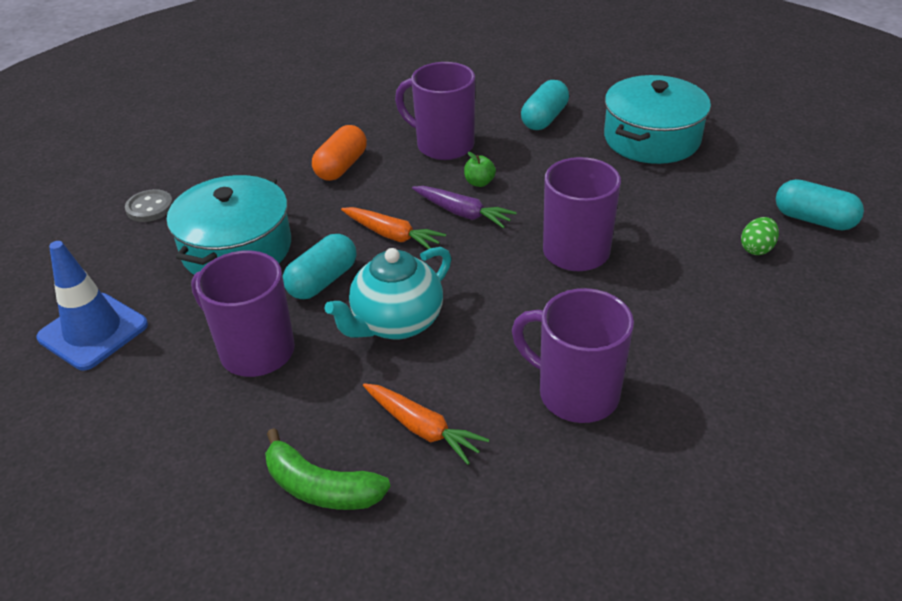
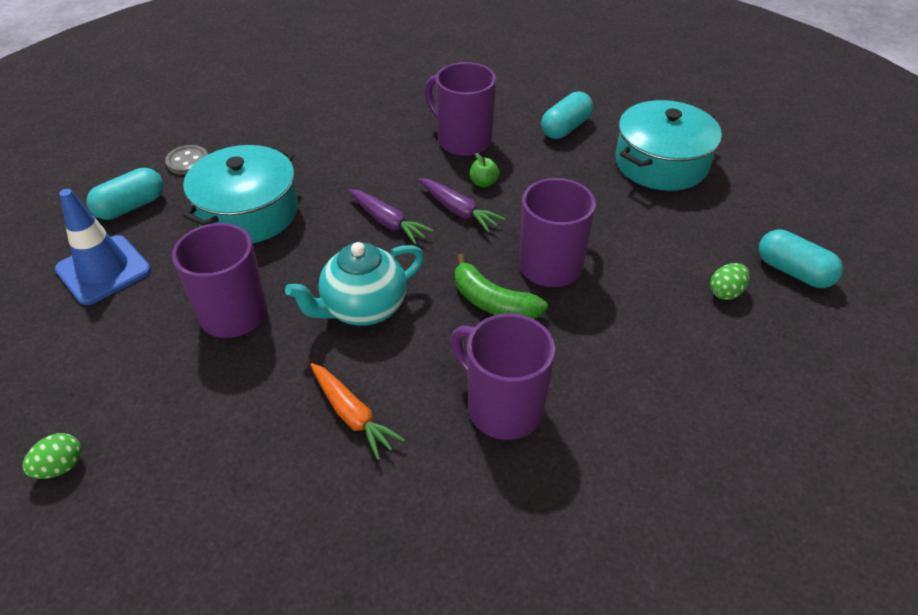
camera: 10 degrees right, 5 degrees up
green banana [265,428,391,510] -> green banana moved to [455,254,548,319]
turquoise capsule [283,234,356,299] -> turquoise capsule moved to [86,168,164,220]
orange capsule [312,125,367,181] -> none
orange carrot [341,207,446,249] -> purple carrot [348,189,434,245]
none -> green egg [22,433,82,479]

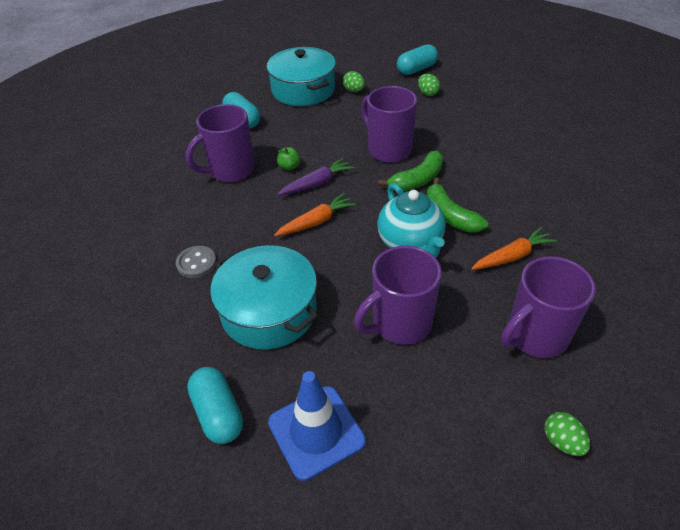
camera: 75 degrees left, 0 degrees up
grey button [165,145,208,175] -> grey button moved to [176,246,216,278]
purple carrot [348,189,434,245] -> orange carrot [274,193,356,236]
purple mug [451,313,555,440] -> purple mug moved to [501,256,596,358]
none -> green egg [343,71,365,92]
none -> green banana [427,178,488,233]

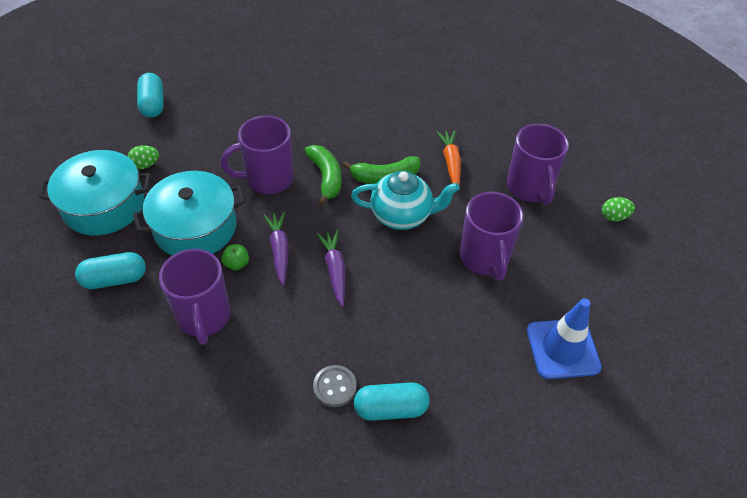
camera: 70 degrees left, 5 degrees up
turquoise capsule [187,367,243,444] -> turquoise capsule moved to [354,383,429,421]
turquoise pot [210,245,318,350] -> turquoise pot moved to [133,171,246,256]
orange carrot [274,193,356,236] -> purple carrot [317,230,345,307]
green egg [418,74,440,96] -> none

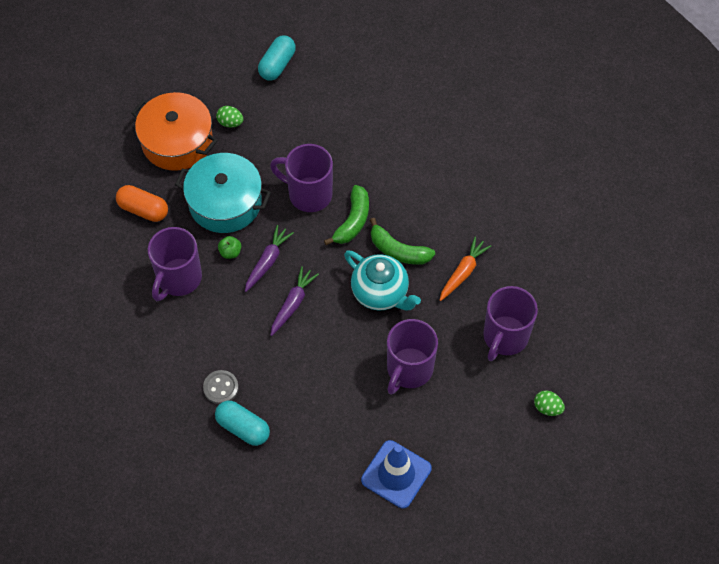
camera: 40 degrees right, 10 degrees up
turquoise pot [38,150,150,235] -> orange pot [131,92,217,171]
turquoise capsule [75,252,146,289] -> orange capsule [116,185,168,222]

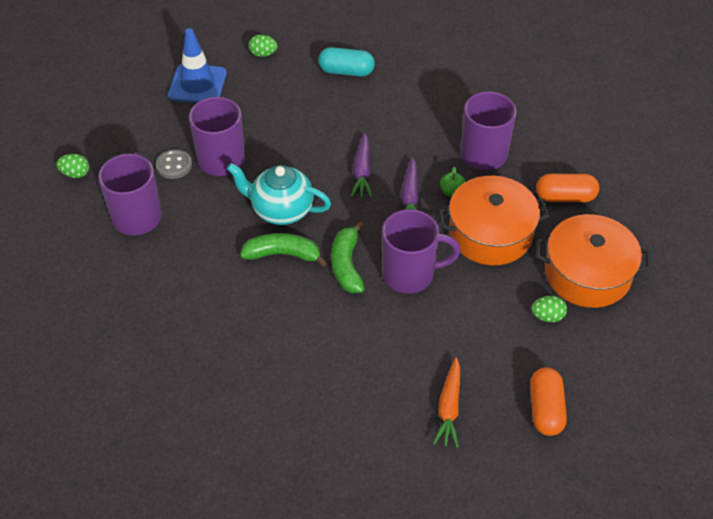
camera: 155 degrees right, 10 degrees down
turquoise pot [175,153,271,233] -> orange pot [438,176,550,265]
grey button [203,370,239,404] -> grey button moved to [156,149,192,179]
turquoise capsule [258,36,296,80] -> orange capsule [530,367,567,436]
orange carrot [440,237,491,301] -> orange carrot moved to [433,357,460,448]
none -> green egg [248,35,277,57]

